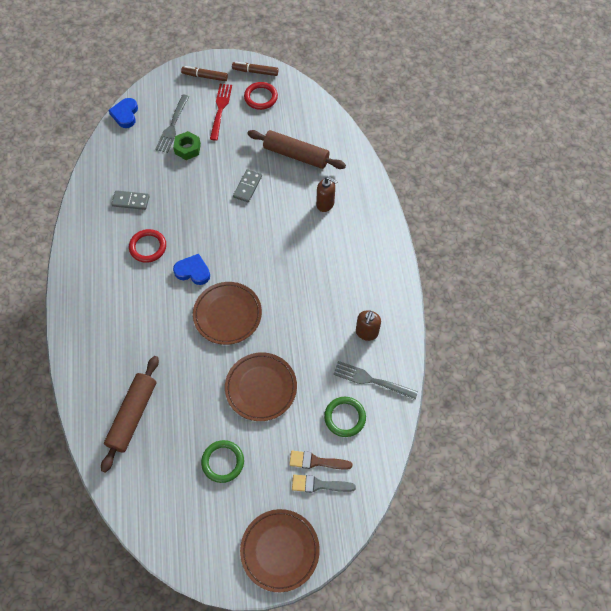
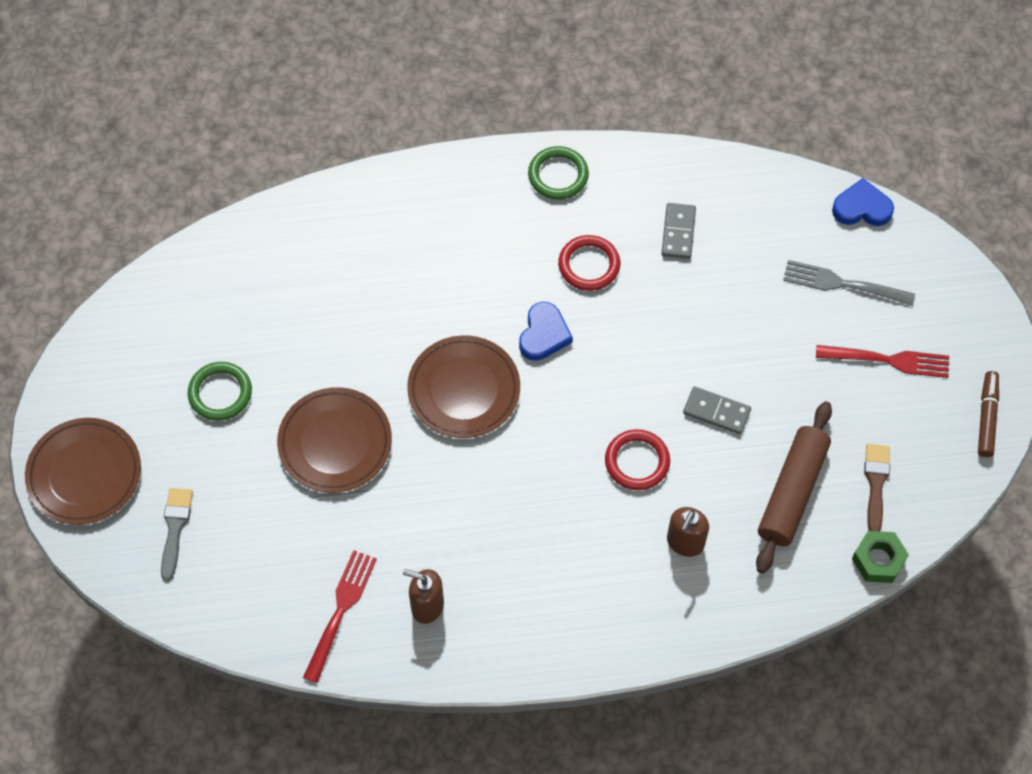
camera: 90 degrees right, 0 degrees up
brown rolling pin [101,356,159,473] -> none
green nut [173,131,201,160] -> green nut moved to [852,531,909,583]
brown marker [181,66,228,81] -> none
red ring [244,82,278,110] -> red ring moved to [605,429,670,490]
brown brush [289,451,353,470] -> brown brush moved to [864,444,890,531]
green ring [324,397,366,437] -> green ring moved to [528,146,589,200]
grey fork [333,361,418,400] -> red fork [303,550,377,683]

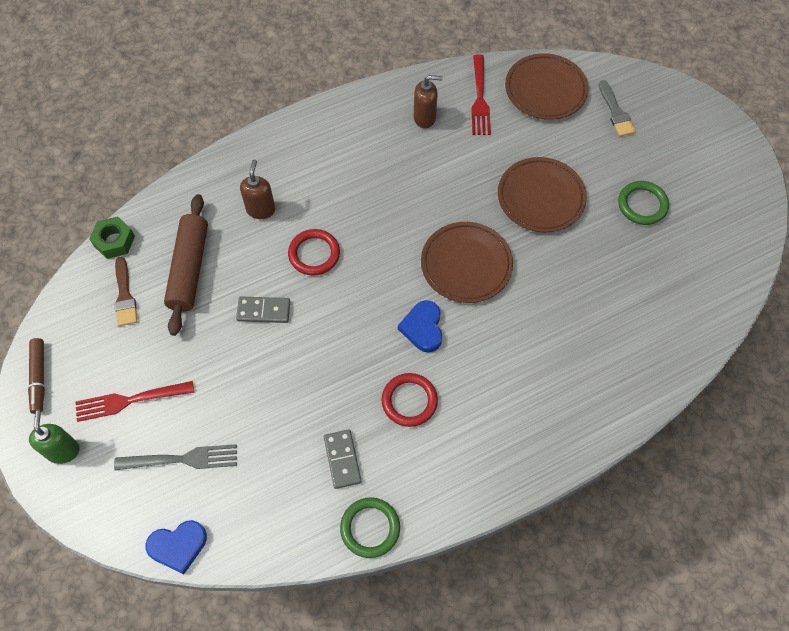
camera: 160 degrees right, 0 degrees up
brown plate [25,418,141,525] -> brown plate moved to [505,53,589,120]
green ring [528,146,589,200] -> green ring moved to [340,497,400,558]
none -> green soap dispenser [29,411,80,464]

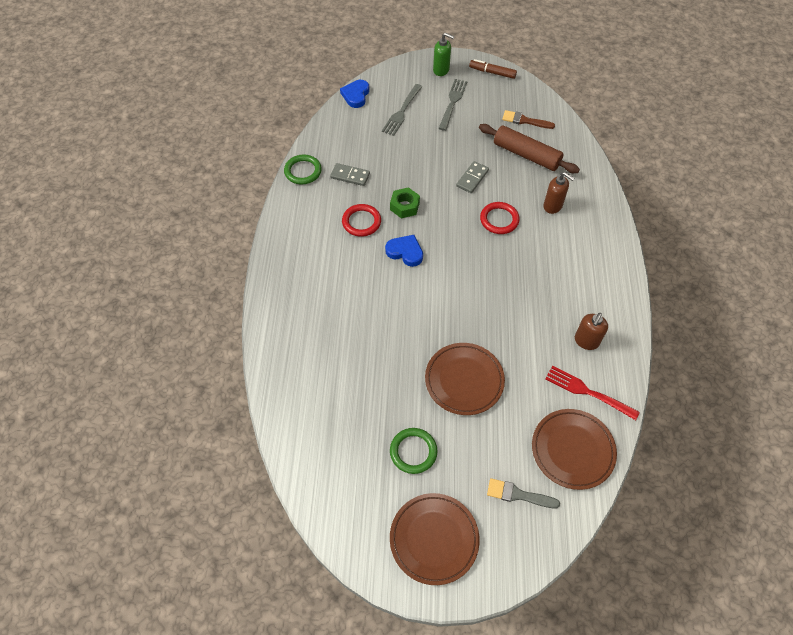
camera: 120 degrees right, 5 degrees down
red fork [75,381,194,422] -> grey fork [438,79,467,131]
green nut [89,216,135,259] -> green nut moved to [390,187,420,218]
brown plate [421,222,513,303] -> brown plate moved to [390,493,480,585]

